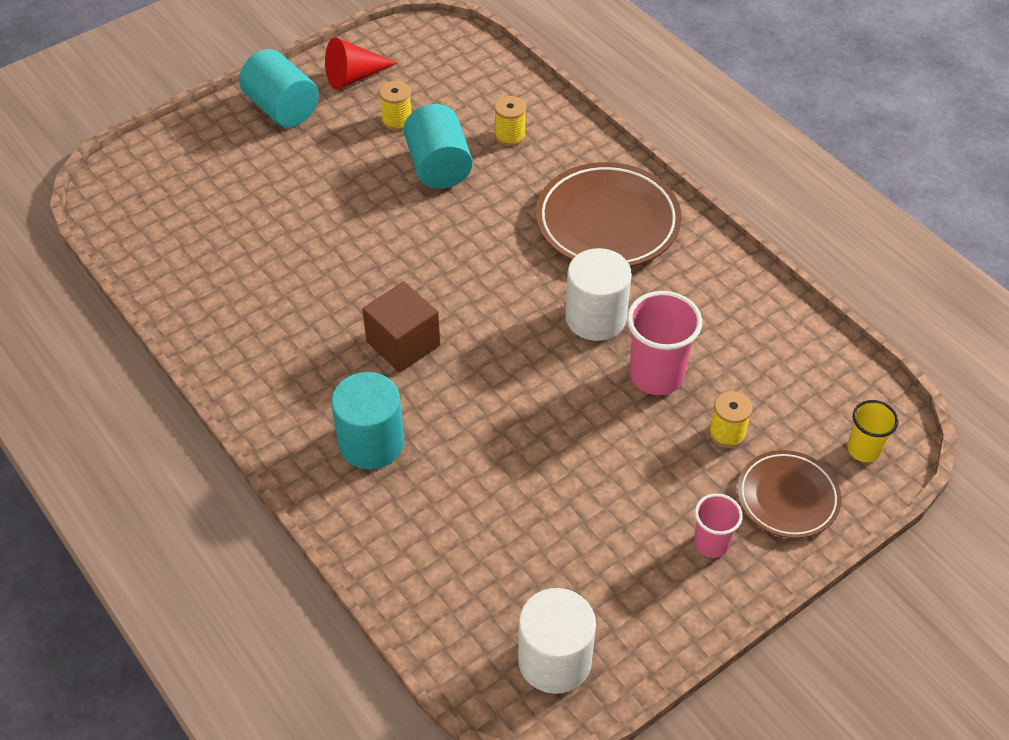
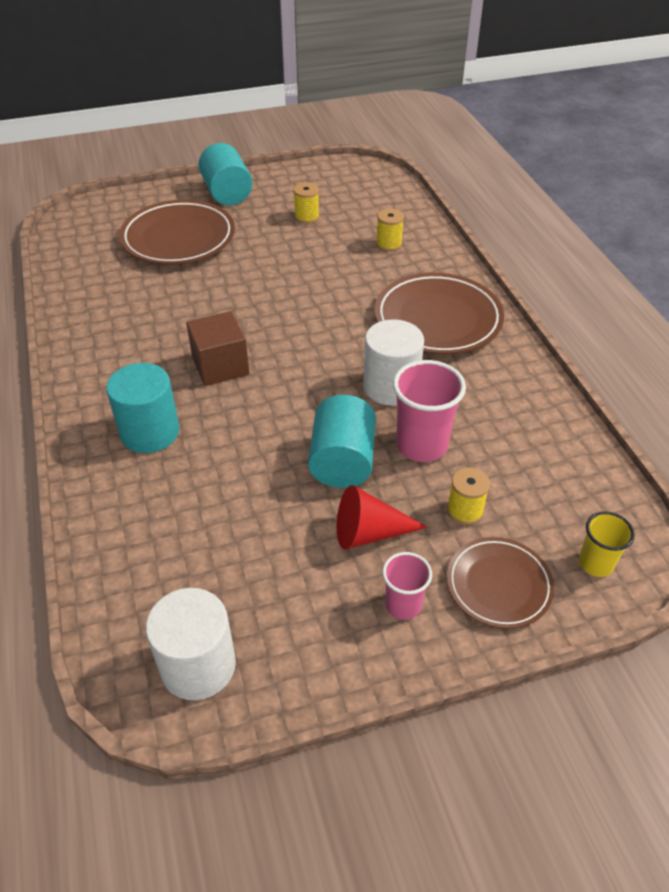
camera: 20 degrees right, 5 degrees down
red cone [325,37,397,90] -> red cone moved to [337,485,428,549]
turquoise cylinder [404,104,473,189] -> turquoise cylinder moved to [308,395,376,488]
none -> brown plate [119,200,235,264]

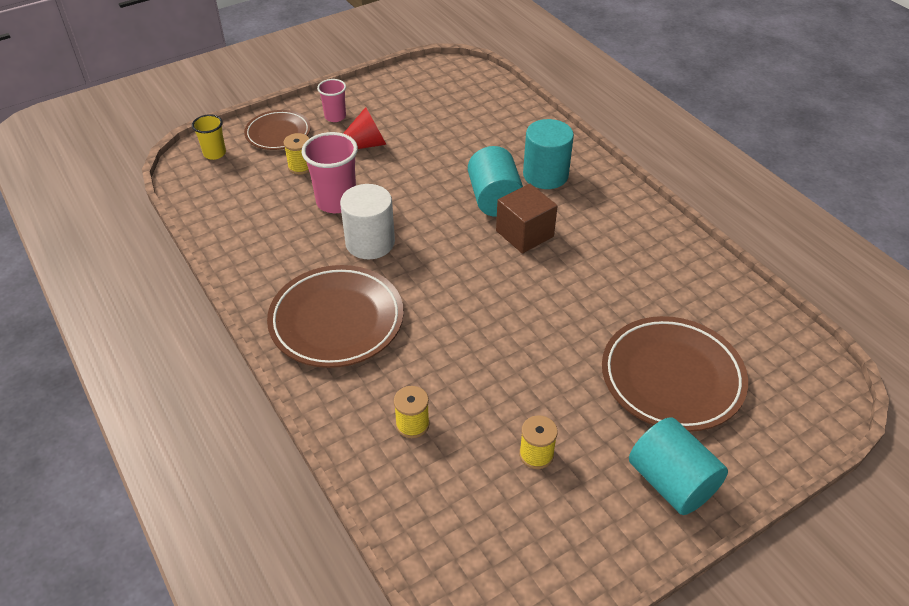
camera: 165 degrees right, 0 degrees up
white cylinder [146,588,236,700] -> none
turquoise cylinder [308,395,376,488] -> turquoise cylinder moved to [468,146,523,217]

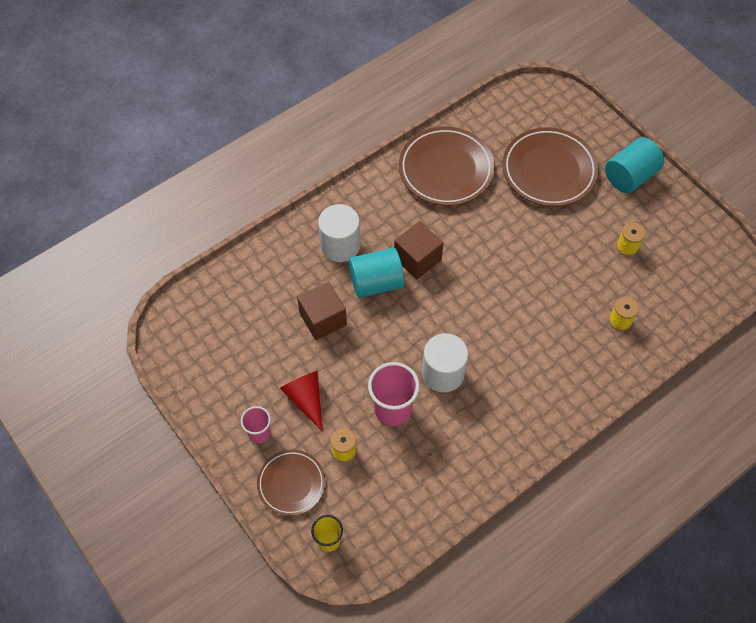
camera: 95 degrees left, 15 degrees up
brown plate [267,265,404,368] -> brown plate moved to [399,127,495,206]
turquoise cylinder [523,119,574,189] -> white cylinder [318,204,360,262]
none -> brown cube [297,282,347,340]

